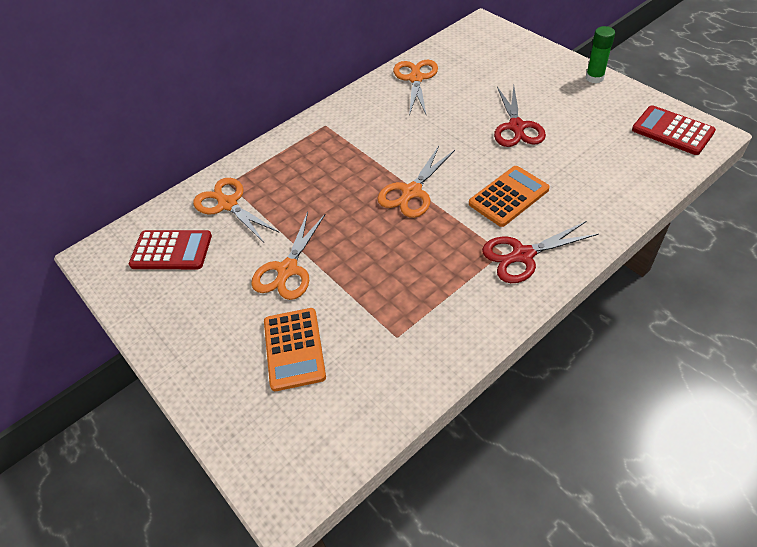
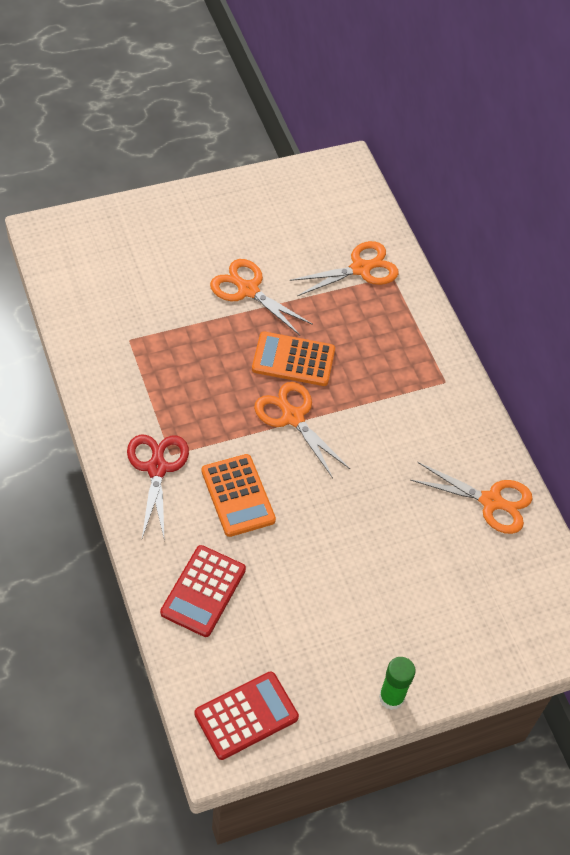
camera: 100 degrees right, 5 degrees up
red calculator [129,230,212,269] -> red calculator moved to [160,545,246,637]
orange calculator [264,308,326,391] -> orange calculator moved to [252,331,335,386]
red scissors [494,86,546,147] -> none

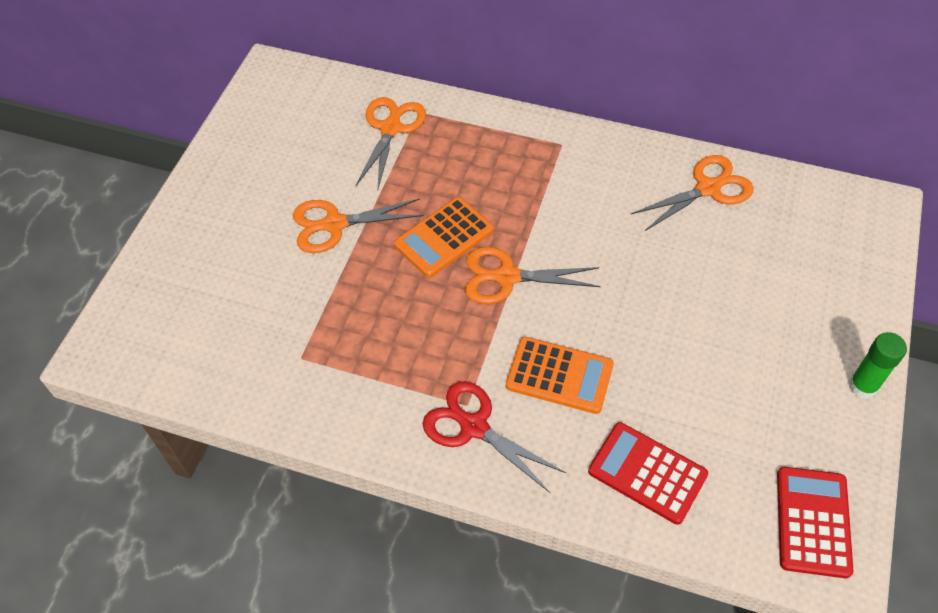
camera: 45 degrees left, 0 degrees up
red calculator [160,545,246,637] -> red calculator turned 150 degrees clockwise [588,422,708,525]

